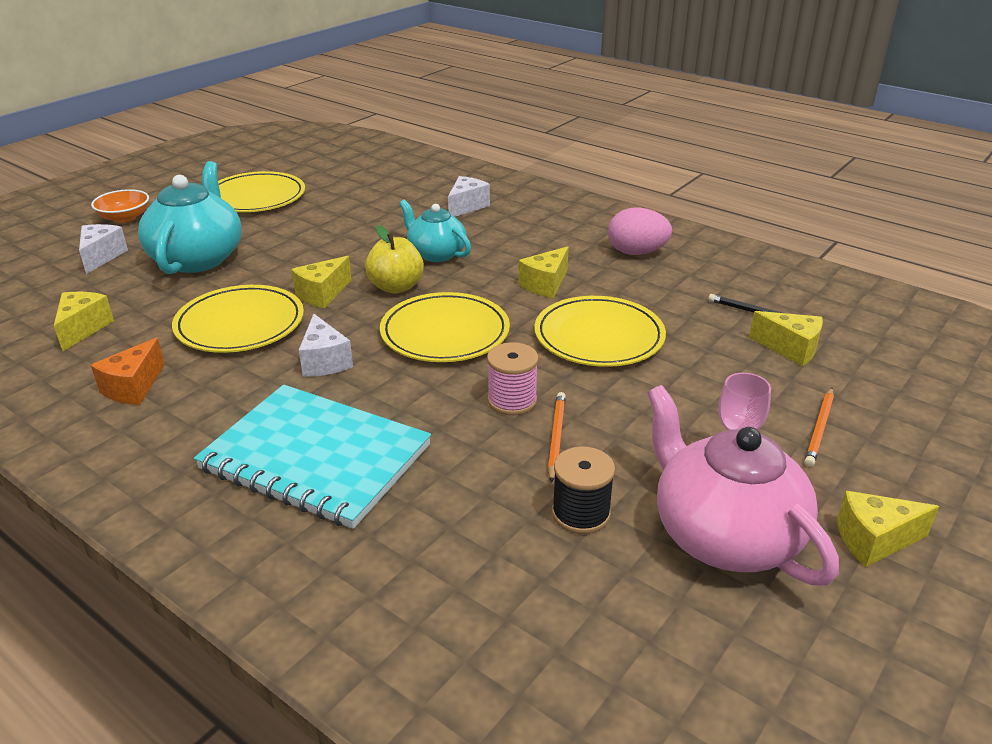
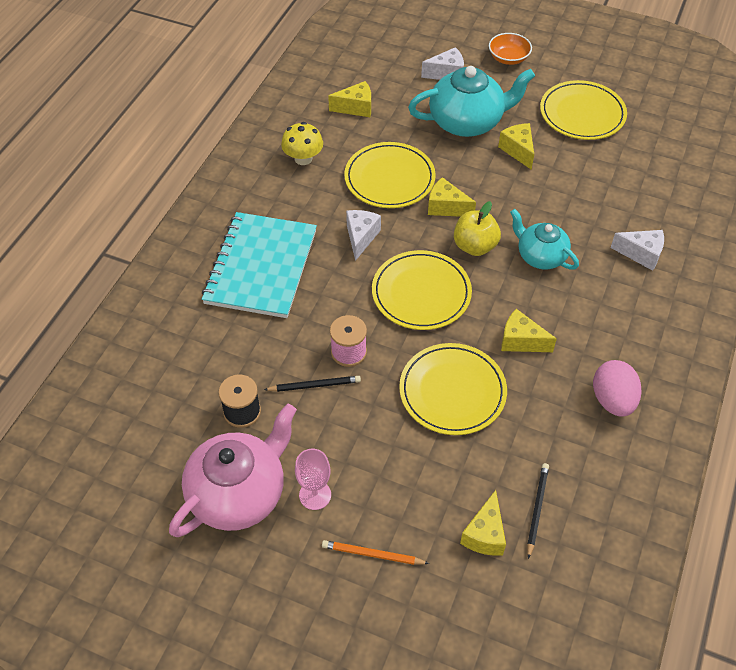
camera: 75 degrees right, 20 degrees up
orange cheese [91,338,165,405] -> yellow mushroom [281,122,323,165]
white cheese [299,314,353,377] -> white cheese turned 135 degrees clockwise [346,210,381,261]
turquoise teapot [399,200,471,262] -> turquoise teapot turned 75 degrees counterclockwise [510,209,579,270]
orange pencil [548,392,566,483] -> black pencil [264,376,361,392]
yellow cheese [837,491,939,567] -> yellow cheese moved to [498,123,534,170]

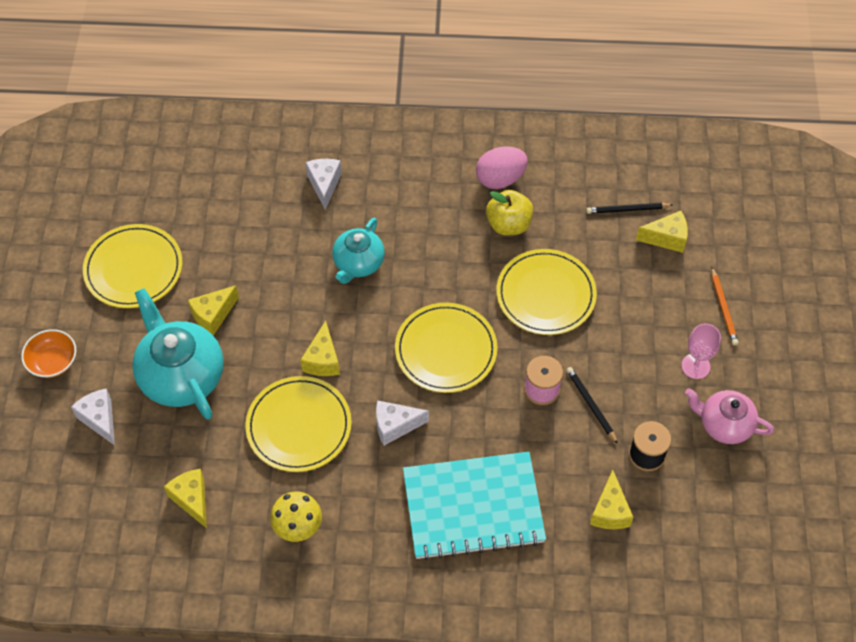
camera: 110 degrees left, 5 degrees up
pink teapot [169,404,297,537] -> pink teapot [685,388,774,444], size x0.62
yellow apple [454,201,501,256] -> yellow apple moved to [486,190,533,235]
yellow cheese [501,309,557,352] -> yellow cheese moved to [590,470,633,529]

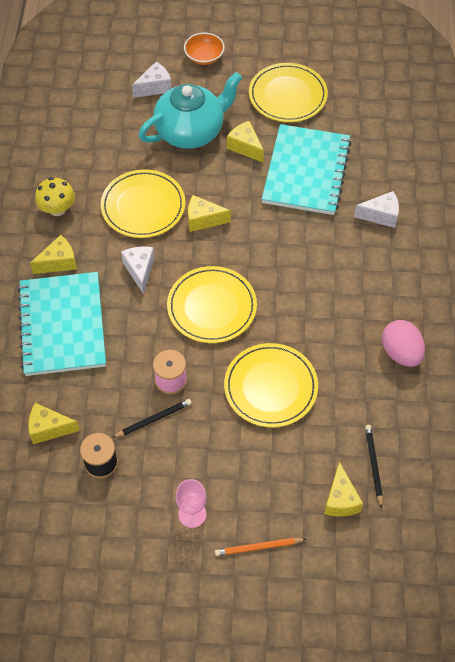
camera: 90 degrees right, 0 degrees up
yellow cheese [164,469,207,528] -> yellow cheese moved to [30,235,77,274]
turquoise teapot [332,217,385,284] -> none
yellow apple [486,190,533,235] -> none
pink teapot [685,388,774,444] -> none
none -> turquoise notebook [262,124,352,215]

